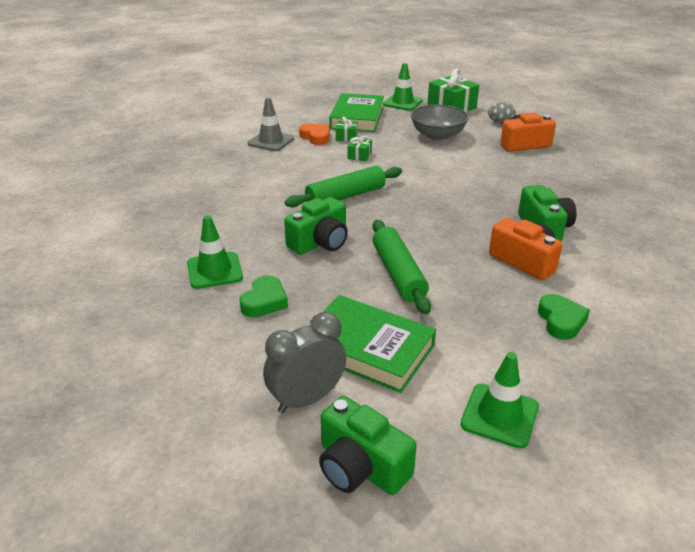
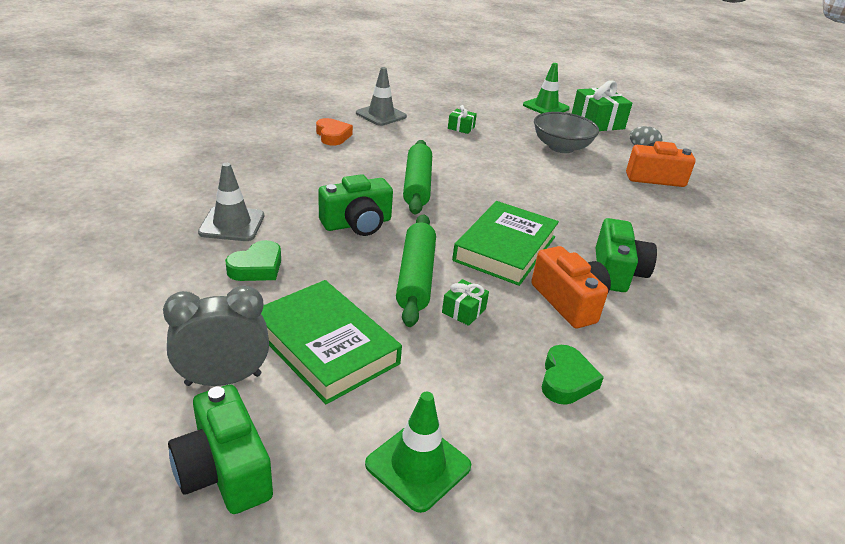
camera: 15 degrees right, 0 degrees up
green traffic cone [187,215,243,289] -> grey traffic cone [198,163,264,241]
green rolling pin [285,166,402,207] -> green rolling pin turned 75 degrees counterclockwise [403,140,432,214]
orange heart [299,123,330,145] -> orange heart moved to [316,118,353,145]
green book [329,93,384,132] -> green book moved to [452,201,559,286]
green gift [348,136,372,161] -> green gift moved to [442,279,489,326]

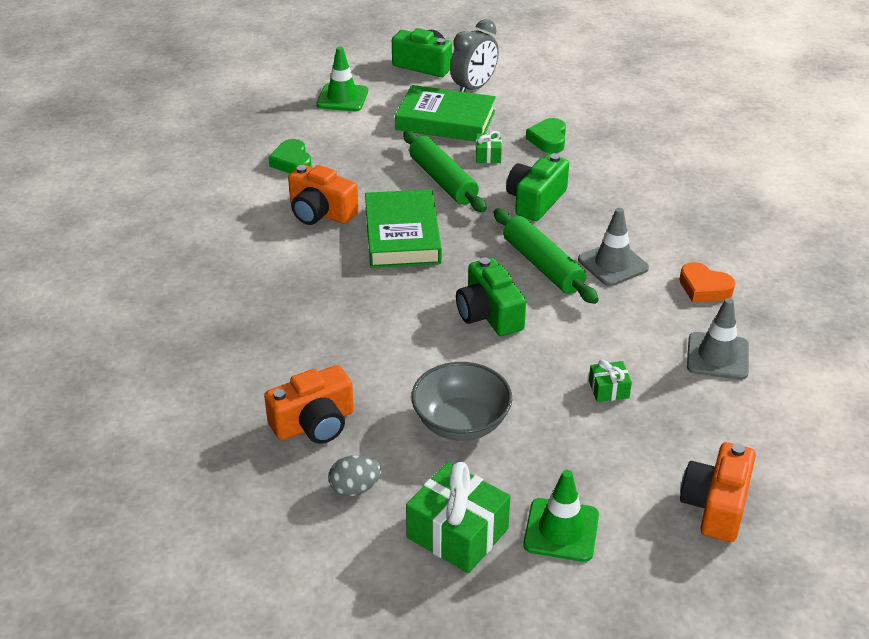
camera: 150 degrees right, 5 degrees up
grey traffic cone [198,163,264,241] -> grey traffic cone moved to [578,208,649,286]
green gift [442,279,489,326] -> green gift moved to [476,131,502,163]
green camera [596,218,657,292] -> green camera moved to [456,257,526,336]
none -> orange camera [680,442,756,542]

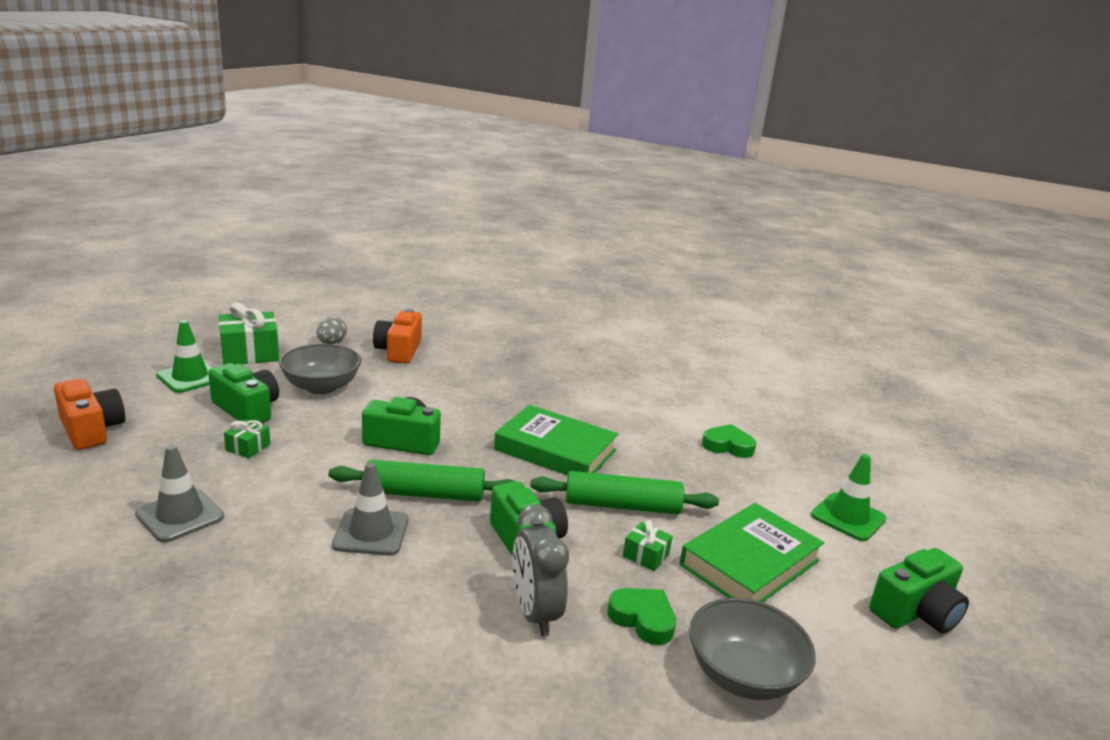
camera: 120 degrees right, 15 degrees down
orange camera [288,164,359,225] -> none
grey clock [450,19,499,92] -> grey clock moved to [513,504,569,637]
orange heart [680,262,735,302] -> none
none -> green camera [208,363,279,423]
none -> grey bowl [689,598,816,700]

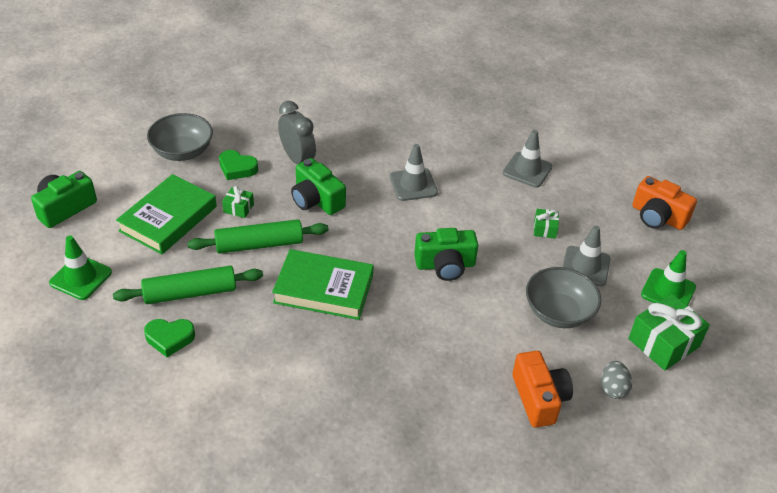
camera: 165 degrees right, 20 degrees up
green camera [208,363,279,423] -> grey traffic cone [562,225,611,286]
green rolling pin [328,459,516,501] -> green rolling pin moved to [113,266,263,304]

